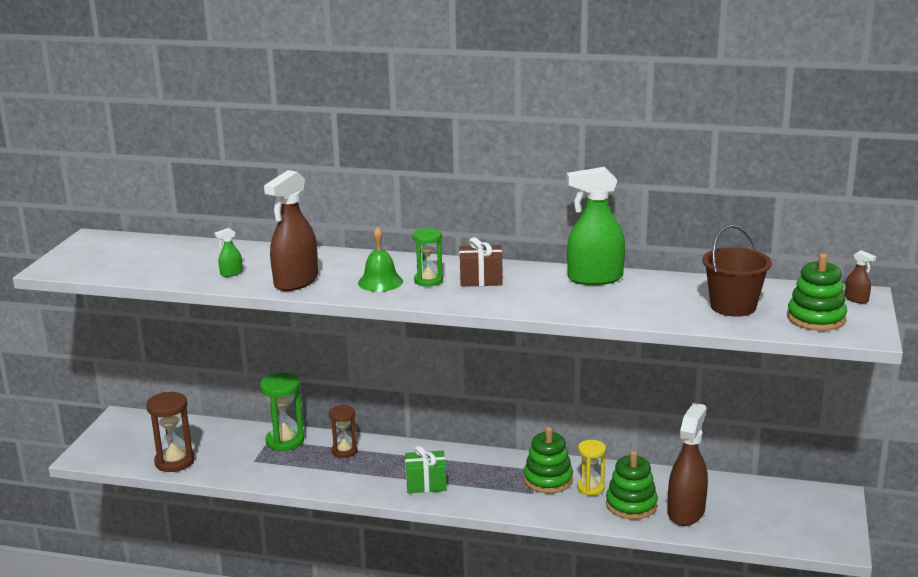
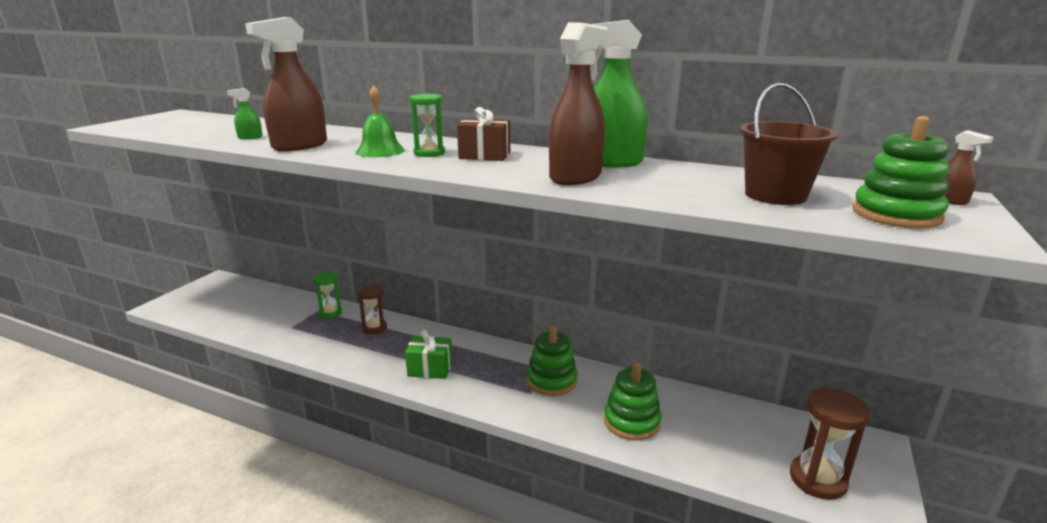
camera: 10 degrees right, 0 degrees up
brown hourglass [146,392,195,472] -> brown hourglass moved to [790,387,870,500]
green hourglass [260,373,304,451] -> green hourglass [312,272,342,319], size x0.67
yellow hourglass [577,440,606,496] -> none
brown spray bottle [668,403,708,526] -> brown spray bottle moved to [549,22,608,185]

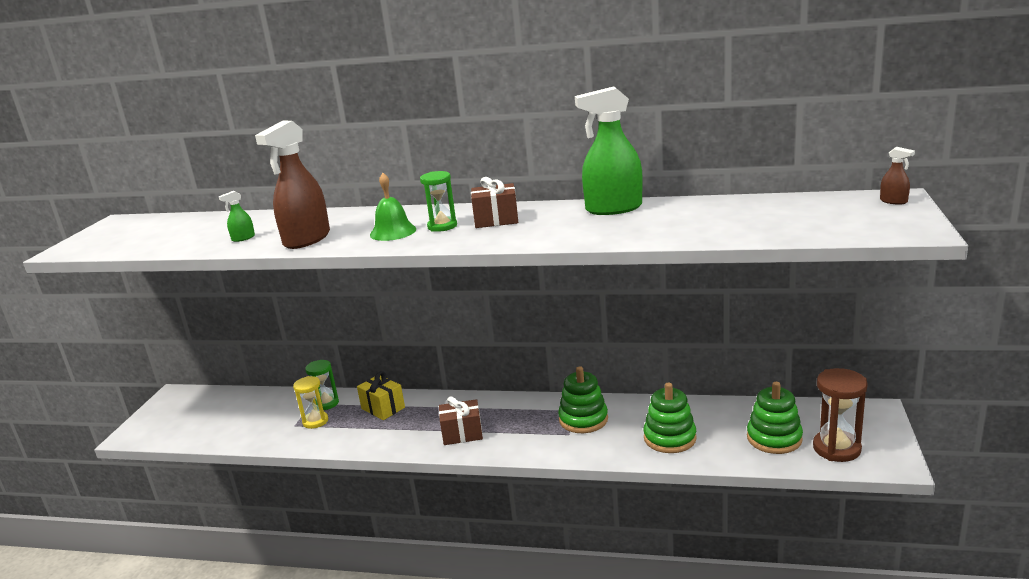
camera: 10 degrees left, 0 degrees up
brown hourglass [357,284,387,334] -> yellow gift [357,371,405,420]
green gift [405,330,453,379] -> brown gift [439,396,483,445]
brown spray bottle [549,22,608,185] -> none
brown bucket [740,83,838,205] -> none
green stacking toy [852,116,949,229] -> green stacking toy moved to [747,382,803,454]
none -> yellow hourglass [293,376,328,429]

